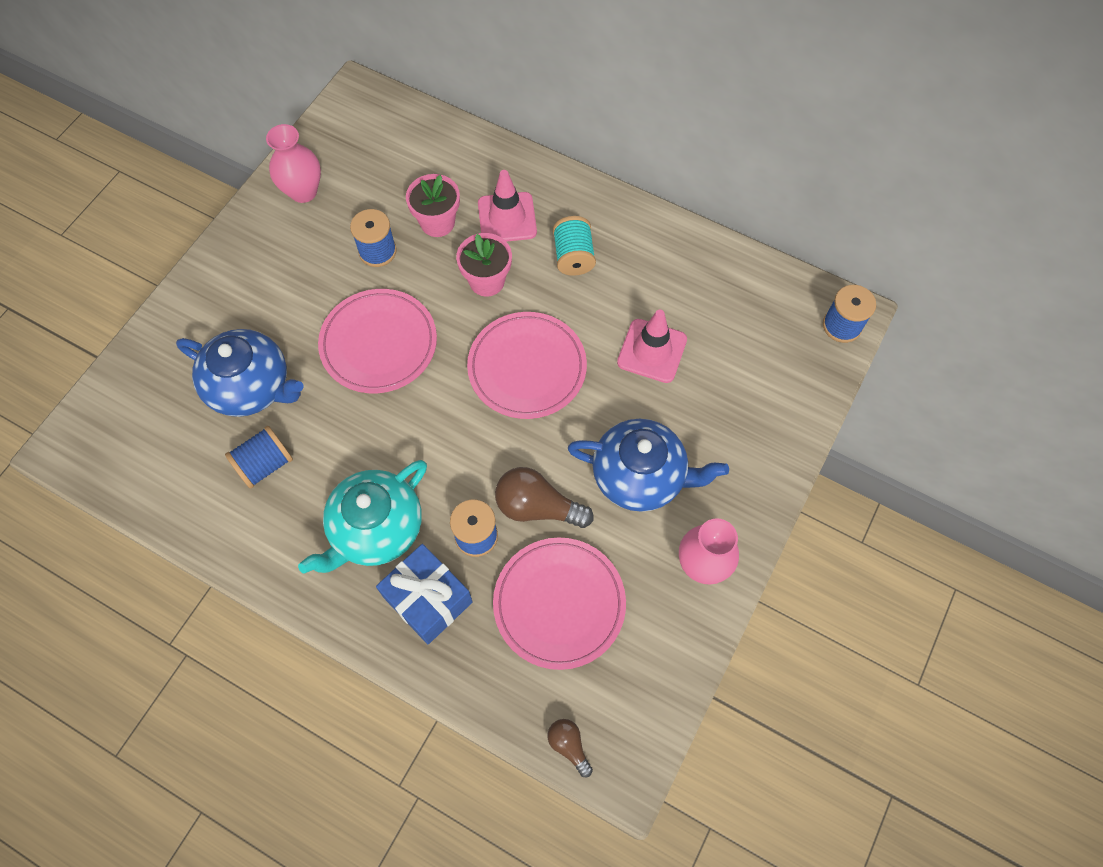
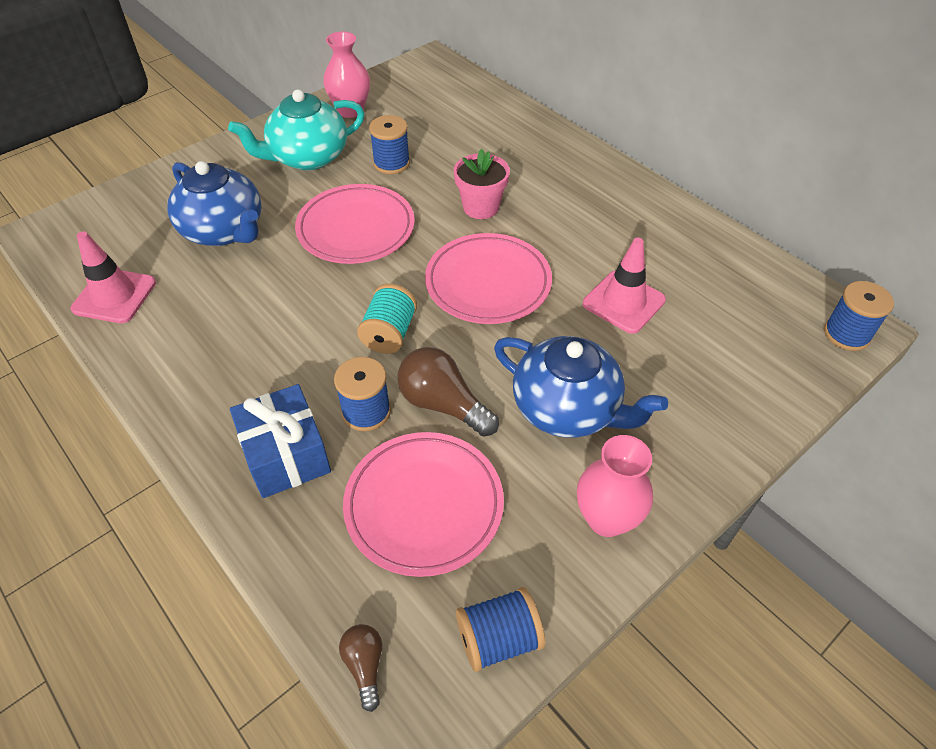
camera: 20 degrees right, 15 degrees down
blue spool [225,426,293,489] -> blue spool moved to [456,587,545,672]
turquoise teapot [298,460,427,574] -> turquoise teapot moved to [228,89,364,170]
pink flower pot [406,174,460,237] -> none
pink traffic cone [478,170,537,242] -> pink traffic cone moved to [71,231,156,323]
turquoise spool [553,216,596,276] -> turquoise spool moved to [357,284,417,354]

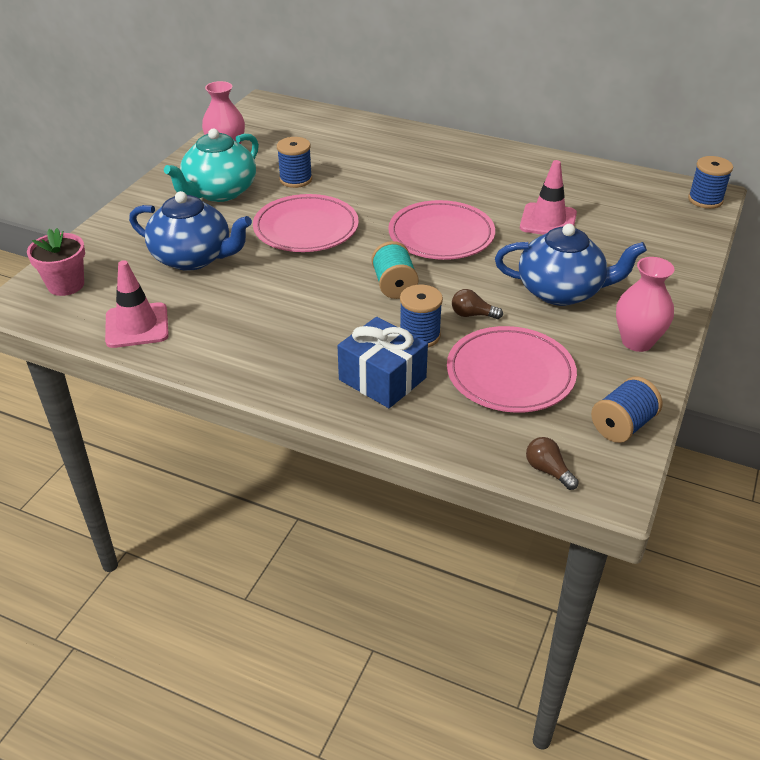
camera: 25 degrees left, 10 degrees down
brown light bulb [398,347,499,437] -> brown light bulb [452,289,503,319], size x0.55
pink flower pot [454,149,510,219] -> pink flower pot moved to [27,228,85,296]

